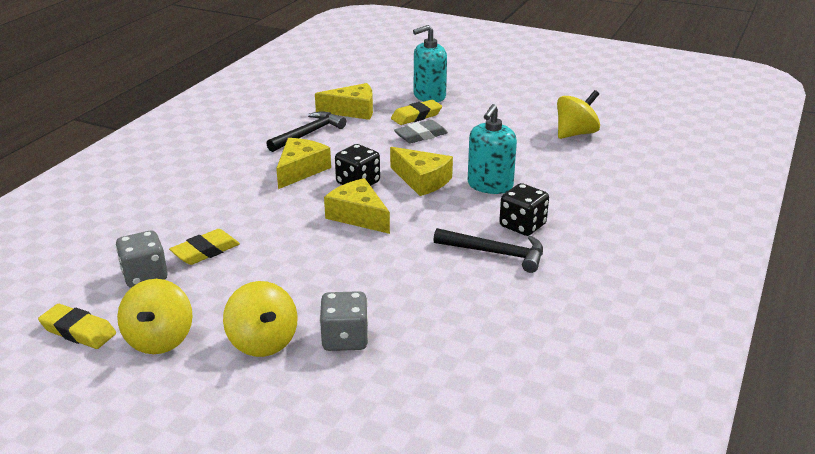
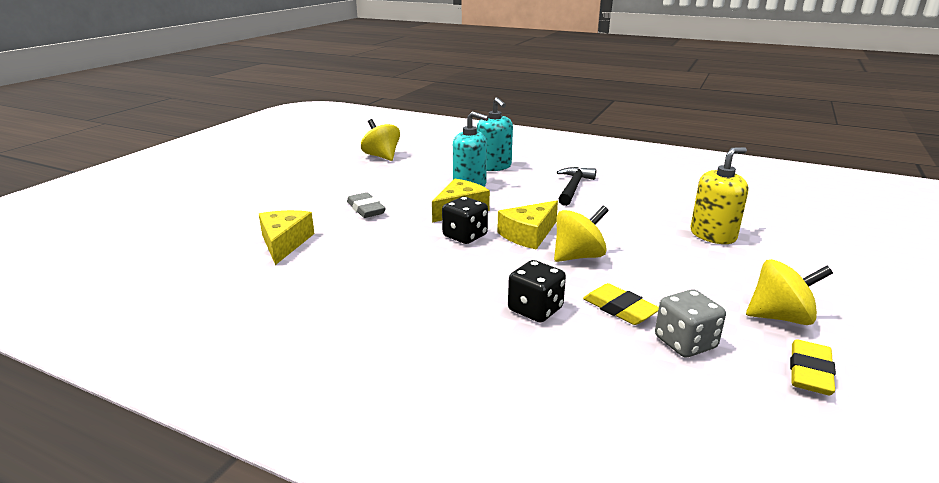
camera: 90 degrees left, 5 degrees down
yellow spinning top [223,281,298,357] -> yellow spinning top moved to [554,206,609,262]
black hammer [266,111,346,152] -> none
yellow cheese [276,138,331,189] -> none
grey dice [320,291,369,351] -> yellow soap dispenser [691,147,748,244]
yellow eraser [391,100,442,125] -> none
turquoise soap dispenser [413,25,447,102] -> turquoise soap dispenser moved to [477,97,513,171]
black dice [499,183,549,236] -> black dice moved to [508,260,566,323]

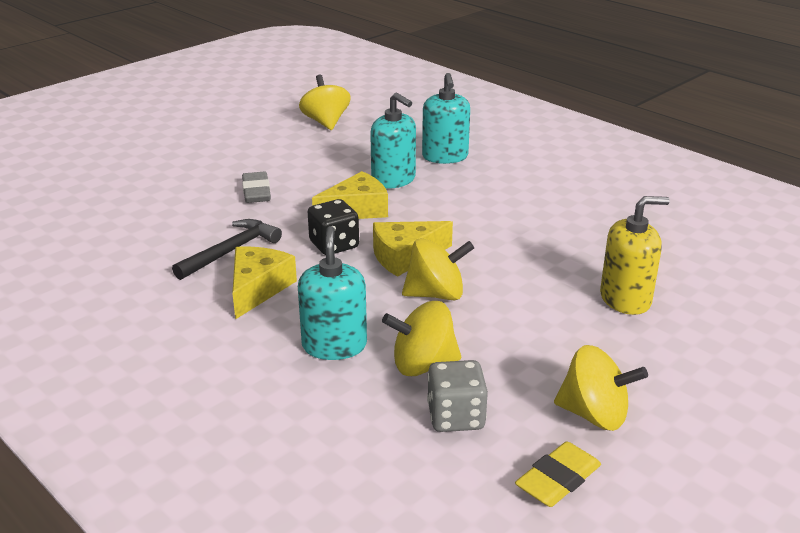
camera: 20 degrees right, 5 degrees up
yellow cheese [259,210,315,265] -> yellow cheese moved to [232,246,297,319]
black dice [508,260,566,323] -> turquoise soap dispenser [298,226,367,360]
black hammer [557,167,597,206] -> black hammer moved to [172,219,282,280]
yellow eraser [583,283,659,325] -> yellow spinning top [382,301,461,376]

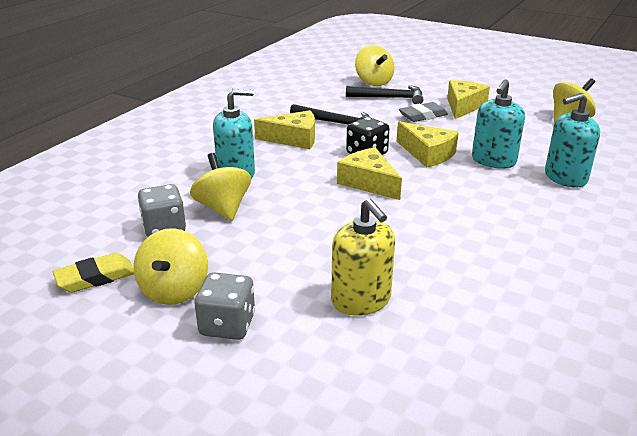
camera: 75 degrees right, 0 degrees up
yellow spinning top [402,238,474,300] -> yellow spinning top moved to [355,45,394,86]
yellow eraser [515,441,601,507] -> yellow eraser turned 60 degrees counterclockwise [53,253,134,293]
none -> grey dice [194,272,255,340]
none -> black hammer [346,85,423,104]
none -> yellow cheese [447,80,490,119]

